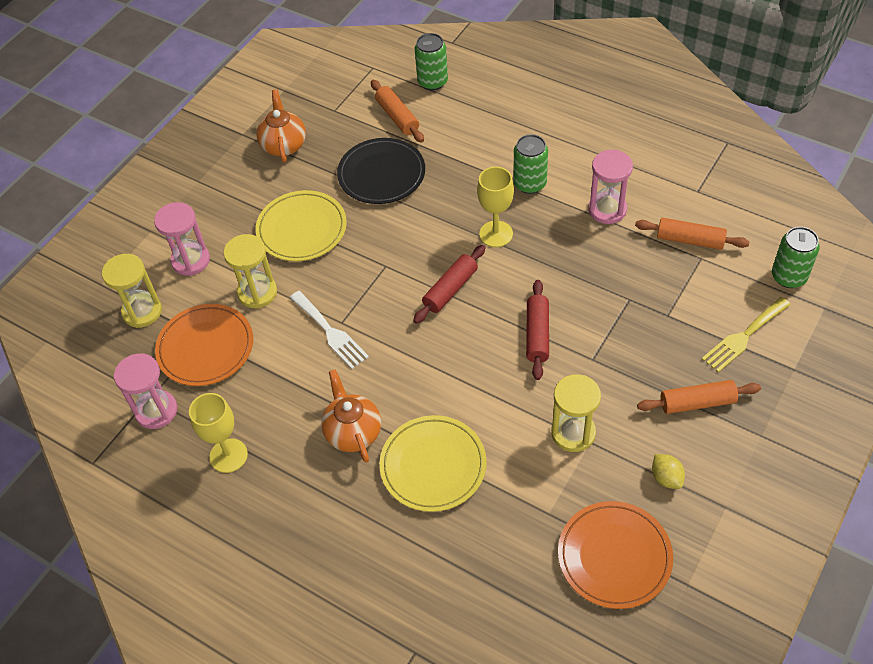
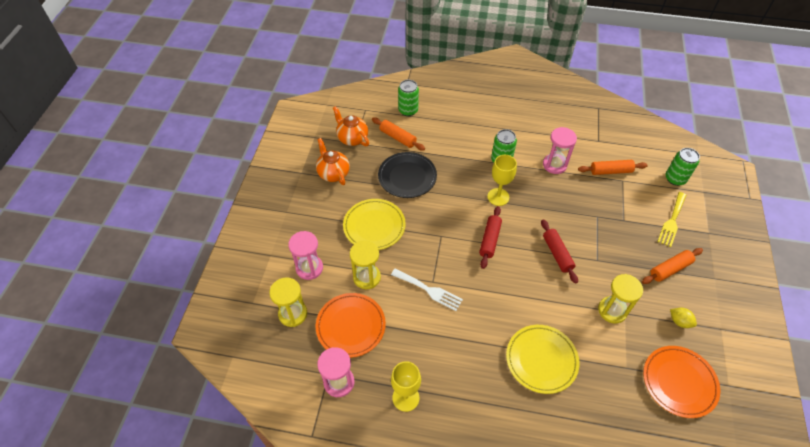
camera: 25 degrees left, 0 degrees up
orange teapot [321,370,381,463] -> orange teapot moved to [333,106,369,146]

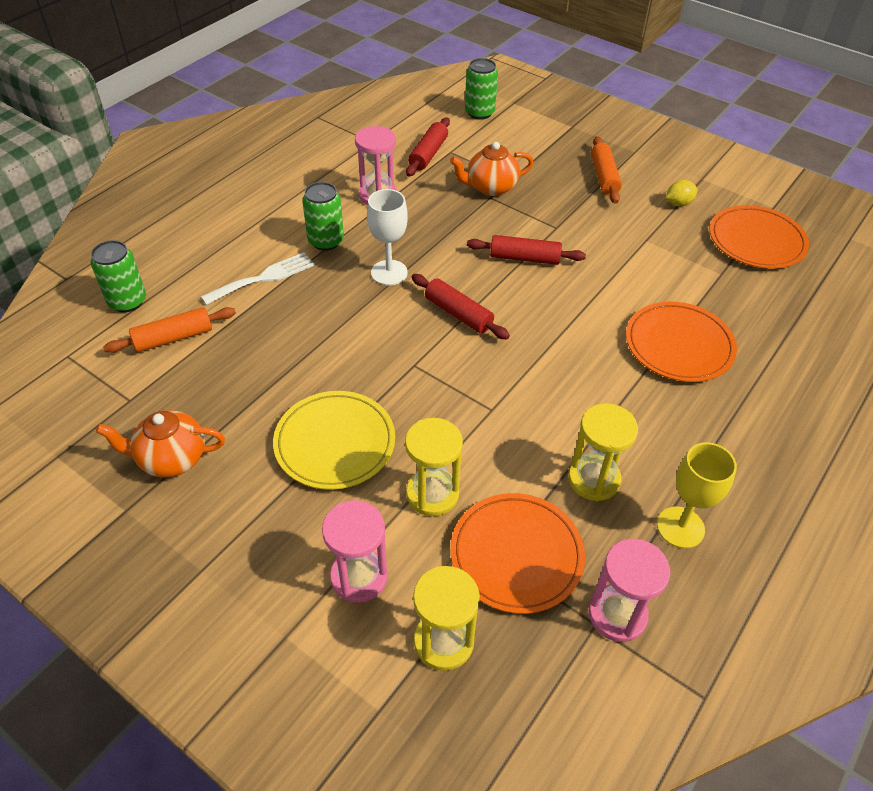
camera: 65 degrees left, 5 degrees down
orange teapot [333,106,369,146] -> orange teapot moved to [450,142,534,196]
black plate [378,152,437,198] -> none
white fork [391,268,463,311] -> white fork moved to [201,252,315,305]
yellow goblet [487,155,517,206] -> white goblet [367,189,408,285]
yellow plate [506,325,579,394] -> orange plate [626,301,737,382]
orange rolling pin [578,160,648,175] -> red rolling pin [406,117,450,177]
yellow hourglass [598,274,643,324] -> yellow hourglass moved to [568,403,638,501]
yellow fork [657,192,686,247] -> none

